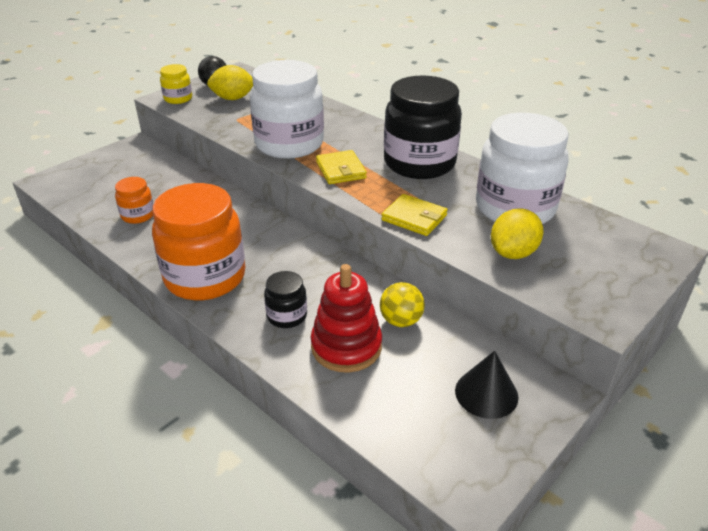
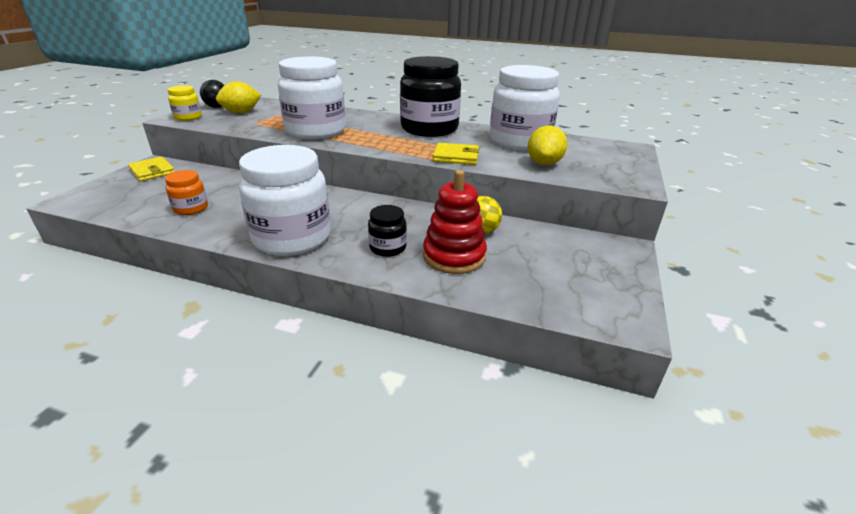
camera: 25 degrees left, 5 degrees down
orange jar [152,183,245,300] -> white jar [239,145,331,256]
yellow wallet [316,150,367,184] -> yellow wallet moved to [128,157,175,181]
black cone [455,351,518,419] -> none

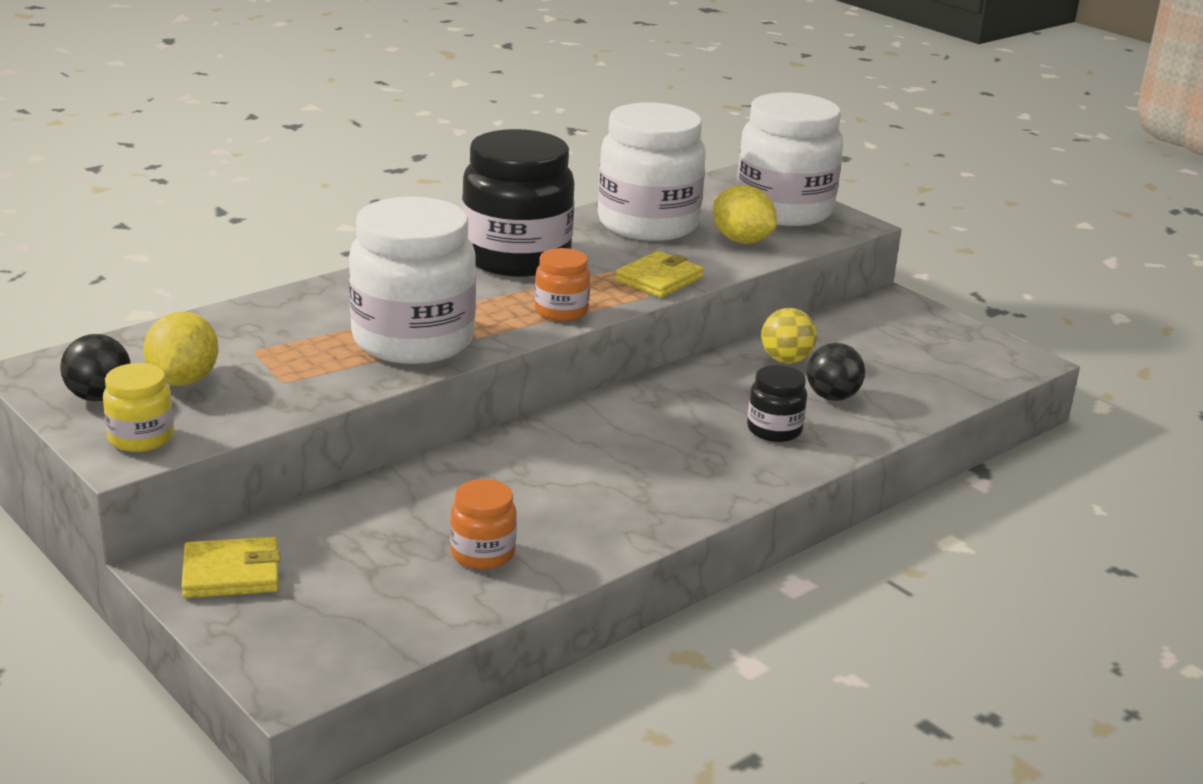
camera: 60 degrees left, 5 degrees down
white jar [239,145,331,256] -> white jar moved to [737,93,843,226]
red stacking toy [423,170,487,274] -> black ball [807,343,865,401]
none -> orange jar [535,248,590,321]

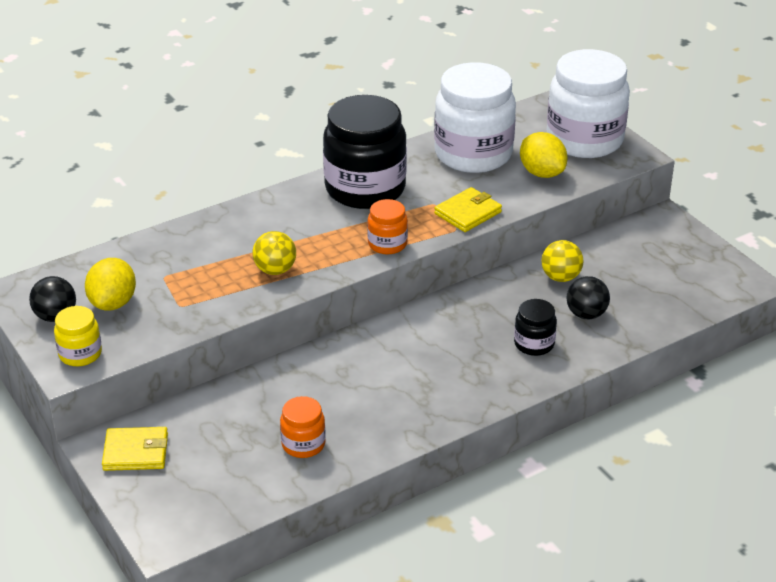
camera: 10 degrees right, 10 degrees up
white jar [349,197,476,364] -> yellow ball [252,231,296,275]

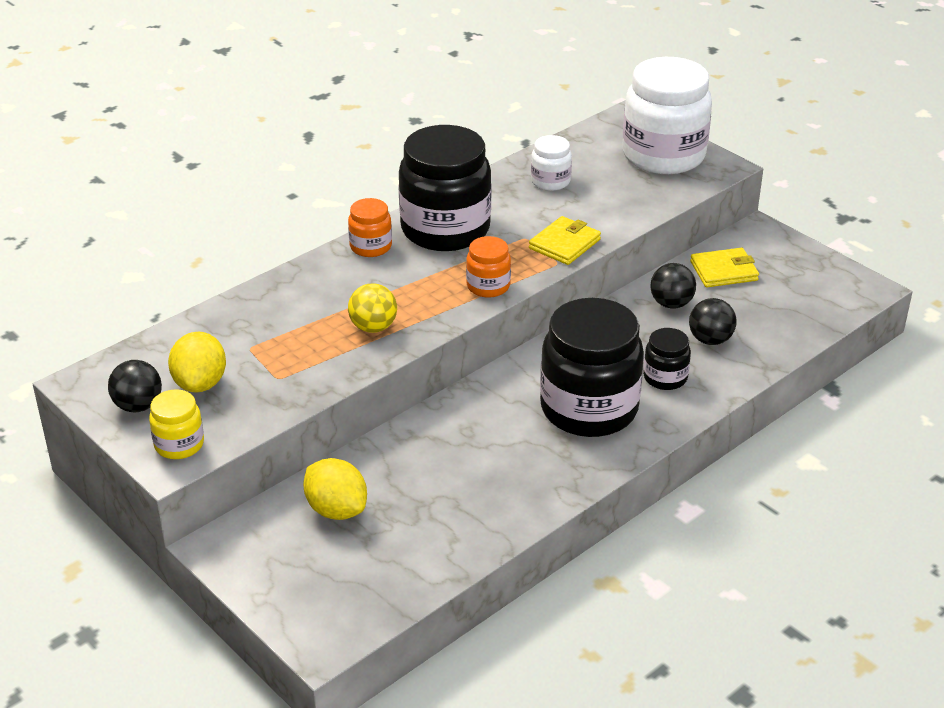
camera: 10 degrees left, 0 degrees up
yellow wallet [102,427,168,471] -> yellow wallet moved to [690,248,759,287]
orange jar [280,396,326,458] -> orange jar moved to [348,198,392,257]
white jar [434,62,516,173] -> white jar [531,135,572,191], size x0.46
yellow lemon [520,132,568,178] -> yellow lemon moved to [303,458,367,520]
yellow ball [541,240,584,282] -> black ball [650,263,696,309]
none -> black jar [540,298,644,437]

